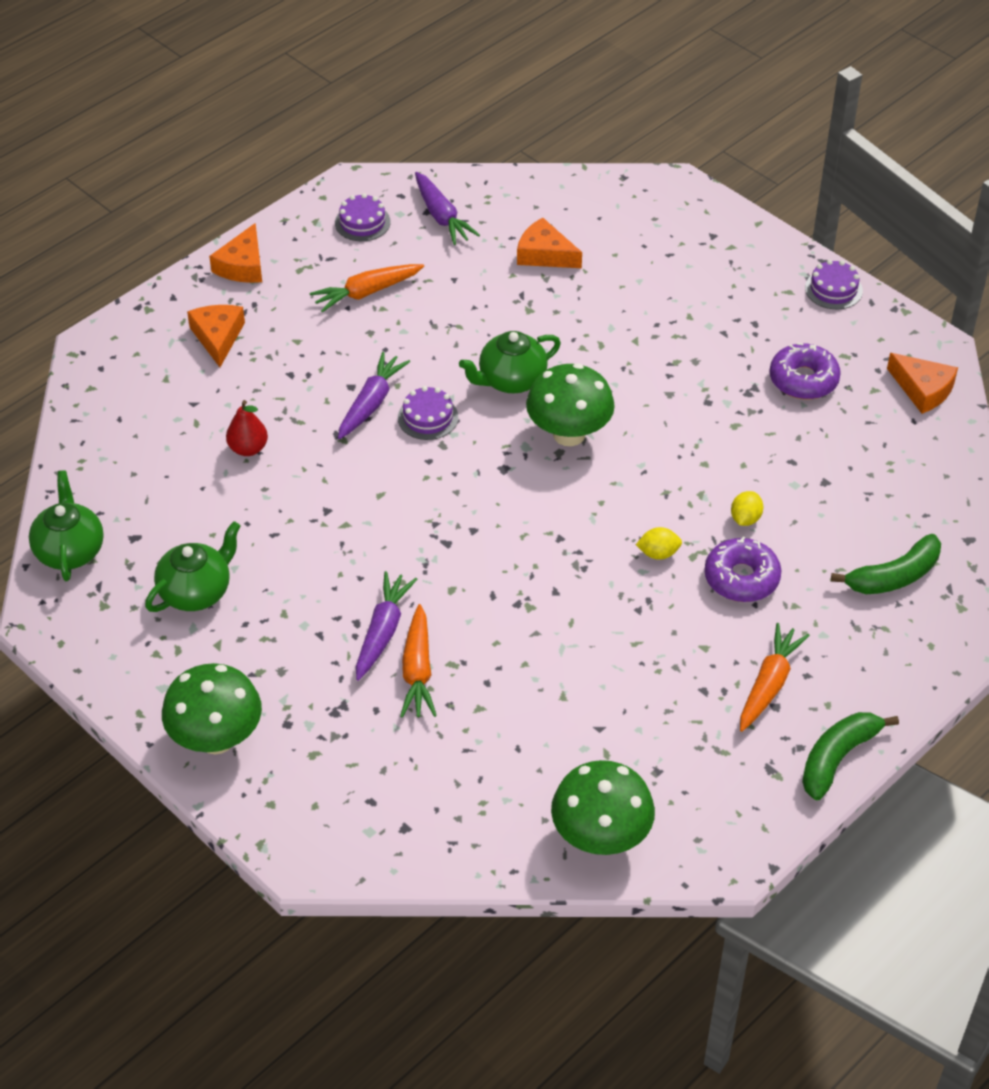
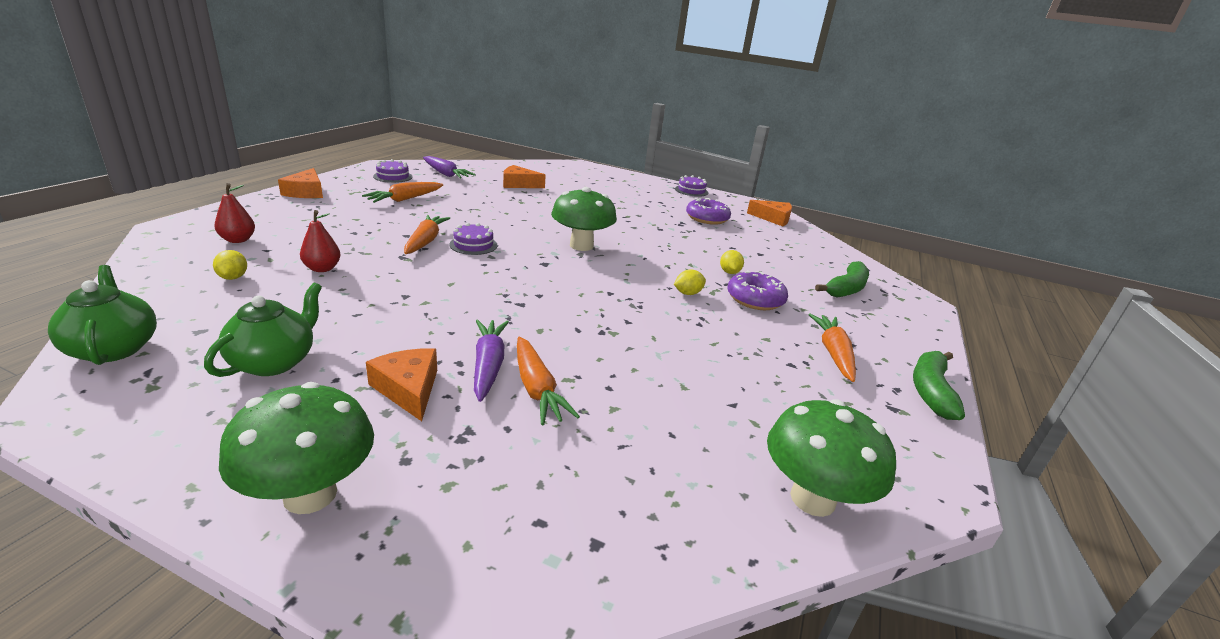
camera: 25 degrees left, 20 degrees down
orange cheese [187,305,245,367] -> orange cheese moved to [366,348,437,421]
purple carrot [338,352,410,439] -> orange carrot [404,215,450,254]
green teapot [459,331,561,393] -> none
none -> yellow lemon [213,250,247,280]
none -> red pear [214,183,255,243]

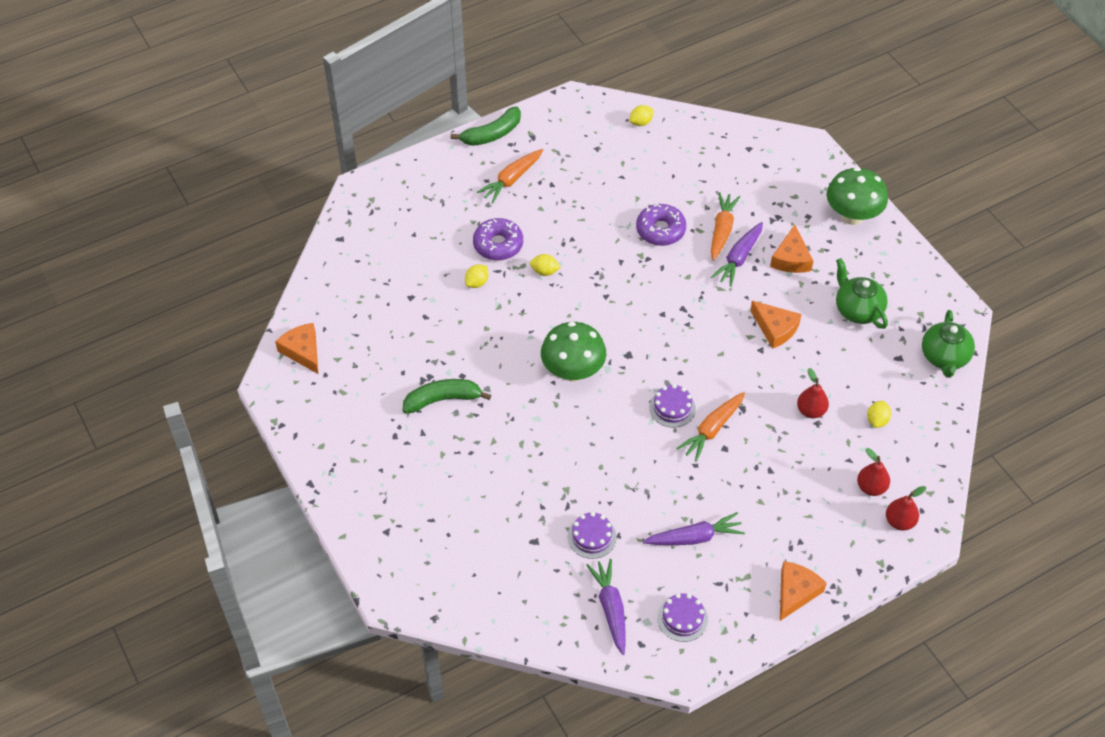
camera: 140 degrees left, 25 degrees up
green teapot [204,282,322,377] -> green teapot turned 90 degrees clockwise [836,258,888,329]
orange carrot [362,182,443,203] -> purple carrot [643,512,745,545]
orange cheese [503,165,546,188] -> orange cheese moved to [750,301,802,349]
purple cake [675,175,708,197] -> purple cake moved to [568,512,617,559]
purple donut [686,198,731,225] -> purple donut moved to [636,204,686,246]
green mushroom [767,399,896,517] -> yellow lemon [629,105,654,126]
green banana [815,261,869,298] -> green banana moved to [403,379,491,413]
none -> red pear [886,486,926,531]

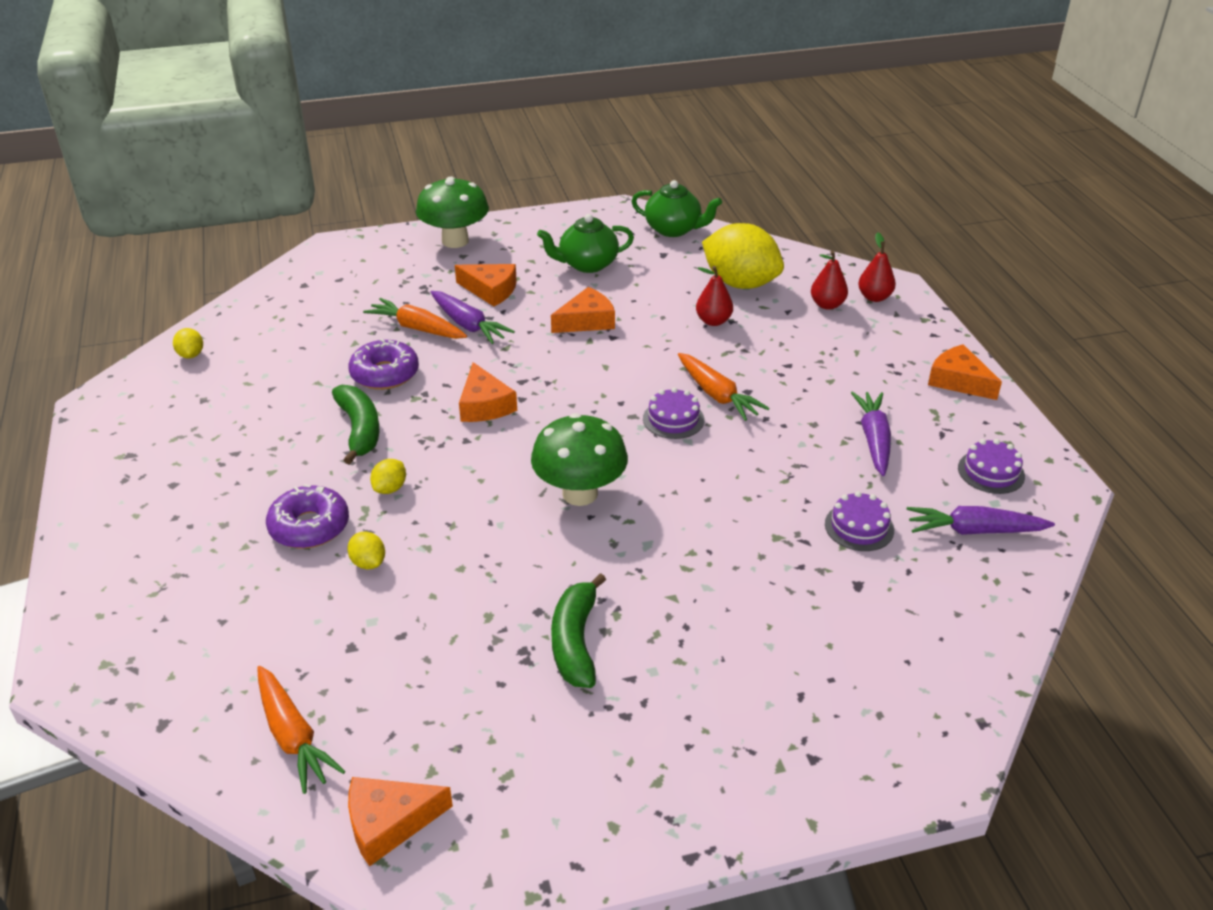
camera: 75 degrees left, 15 degrees down
green banana [451,106,521,146] -> green banana moved to [332,384,379,465]
orange carrot [477,149,543,203] -> orange carrot moved to [257,666,345,794]
yellow lemon [867,401,891,428] -> yellow lemon [702,223,784,289], size x2.39
none -> orange cheese [459,362,517,422]

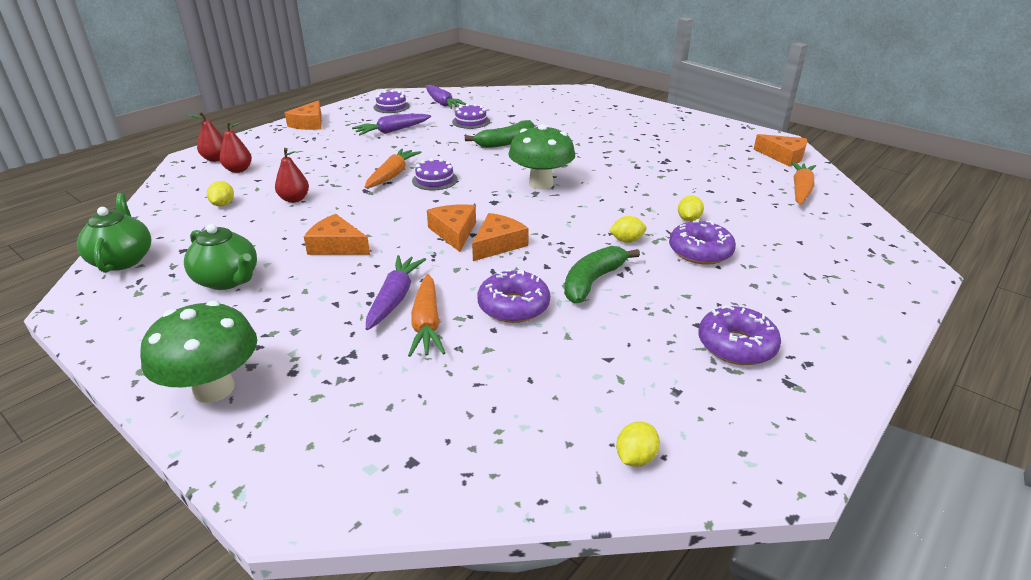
camera: 125 degrees left, 5 degrees down
orange cheese [455,264,517,306] -> orange cheese moved to [427,204,476,252]
green banana [551,573,606,688] -> green banana moved to [465,120,534,148]
yellow lemon [702,223,784,289] -> yellow lemon [207,181,234,207], size x0.42
none -> purple donut [698,305,781,365]

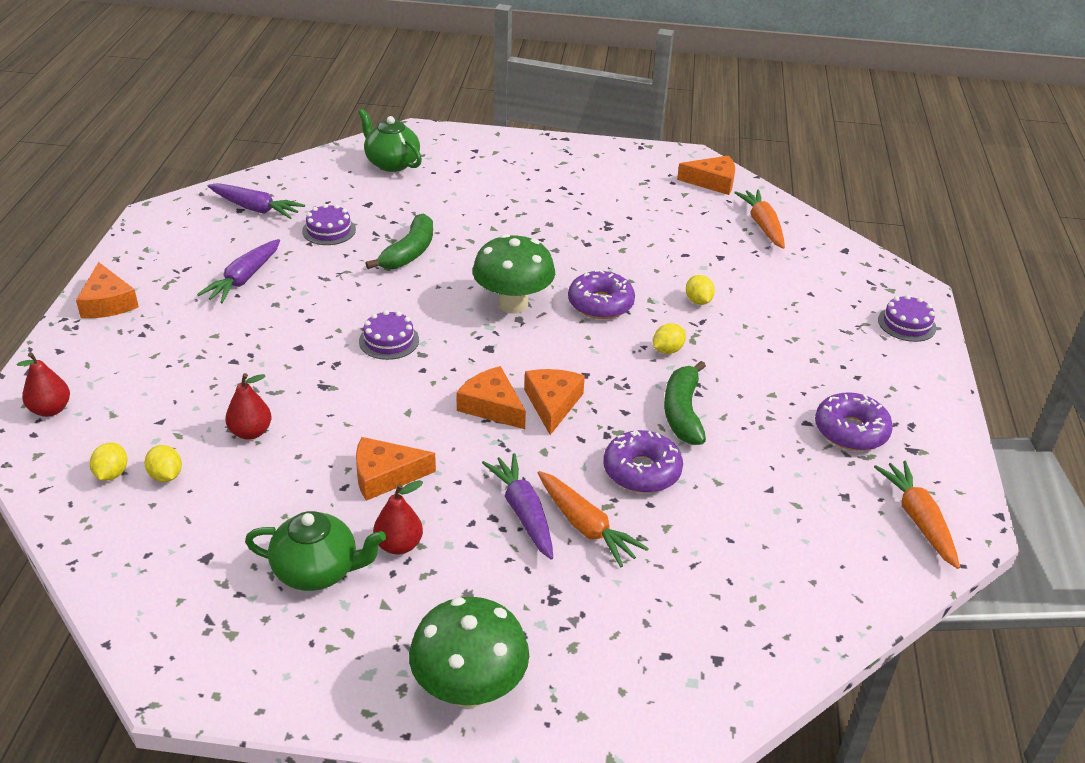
camera: 35 degrees left, 5 degrees up
green teapot [77,193,151,273] -> green teapot moved to [358,109,422,172]
red pear [220,121,252,173] -> red pear moved to [373,480,423,555]
orange carrot [365,148,421,188] -> orange carrot moved to [874,461,960,569]
purple cake [373,90,410,113] -> purple cake moved to [878,295,936,342]
yellow lemon [616,421,660,467] -> yellow lemon moved to [90,442,127,481]
purple donut [669,219,736,265] -> purple donut moved to [568,270,635,319]

